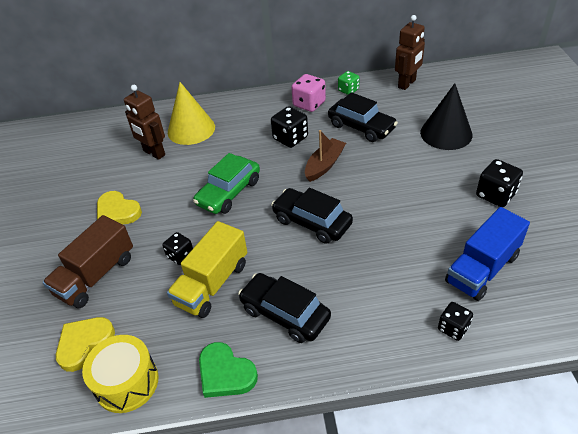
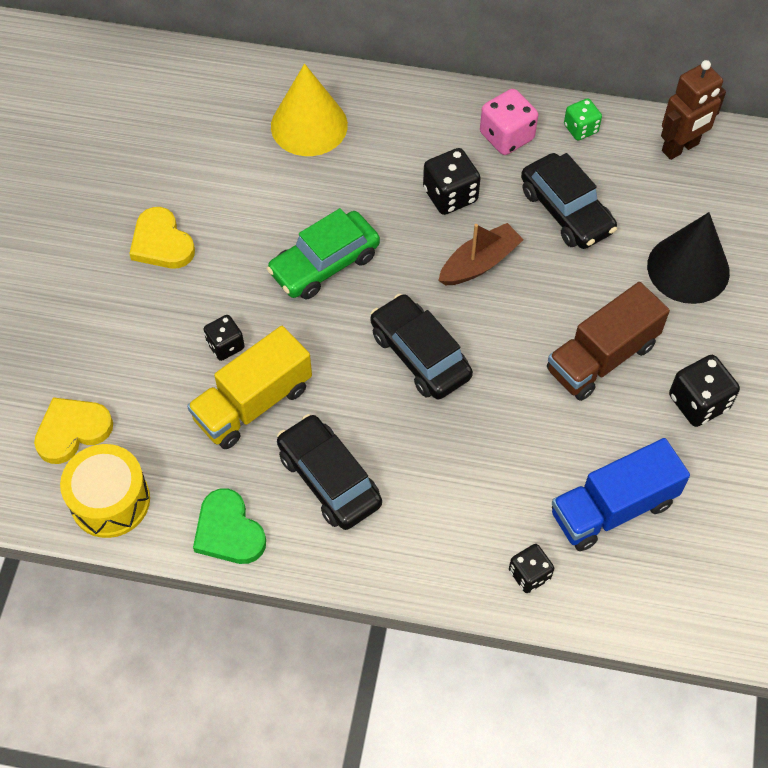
camera: 15 degrees right, 15 degrees up
brown truck [43,215,133,308] -> brown truck moved to [547,282,670,401]
brown robot [124,85,165,160] -> none

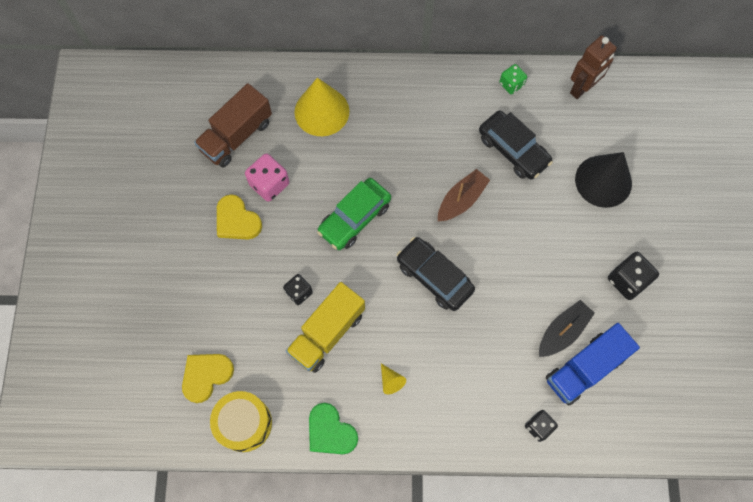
camera: 10 degrees left, 10 degrees up
black car [277,414,382,530] -> yellow cone [381,364,406,394]
black dice [423,148,481,215] -> none
pink dice [480,89,538,155] -> pink dice moved to [245,153,289,202]
brown truck [547,282,670,401] -> brown truck moved to [194,83,272,168]
none -> black boat [539,300,595,357]

